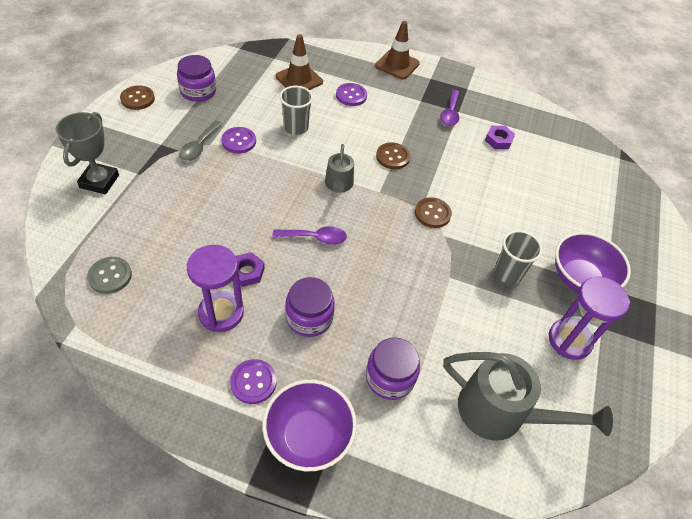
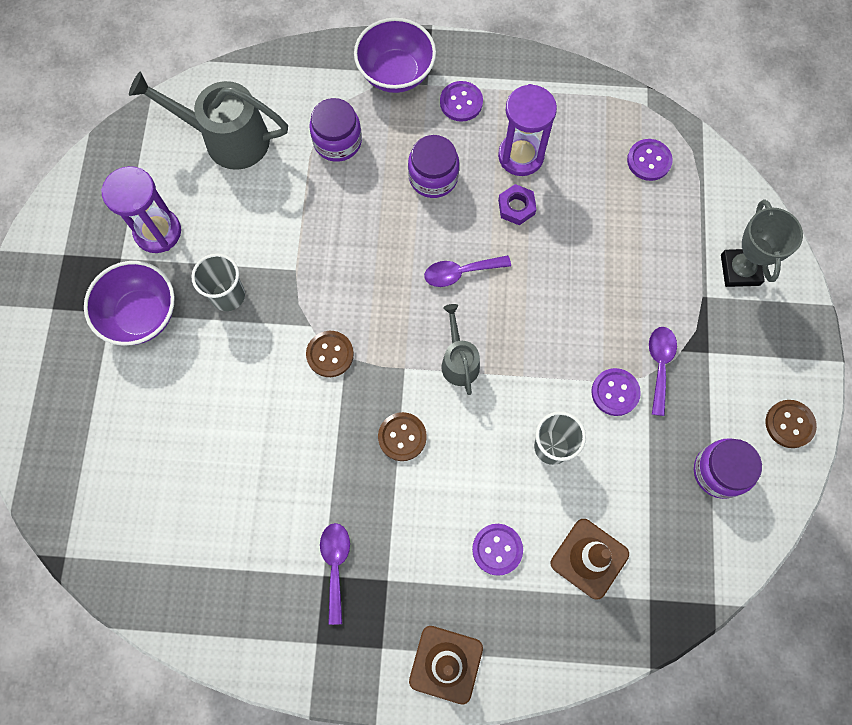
camera: 170 degrees right, 20 degrees up
grey button [87,257,132,294] -> purple button [627,139,673,181]
grey spoon [179,121,222,161] -> purple spoon [649,327,677,416]
purple nut [485,126,515,149] -> none

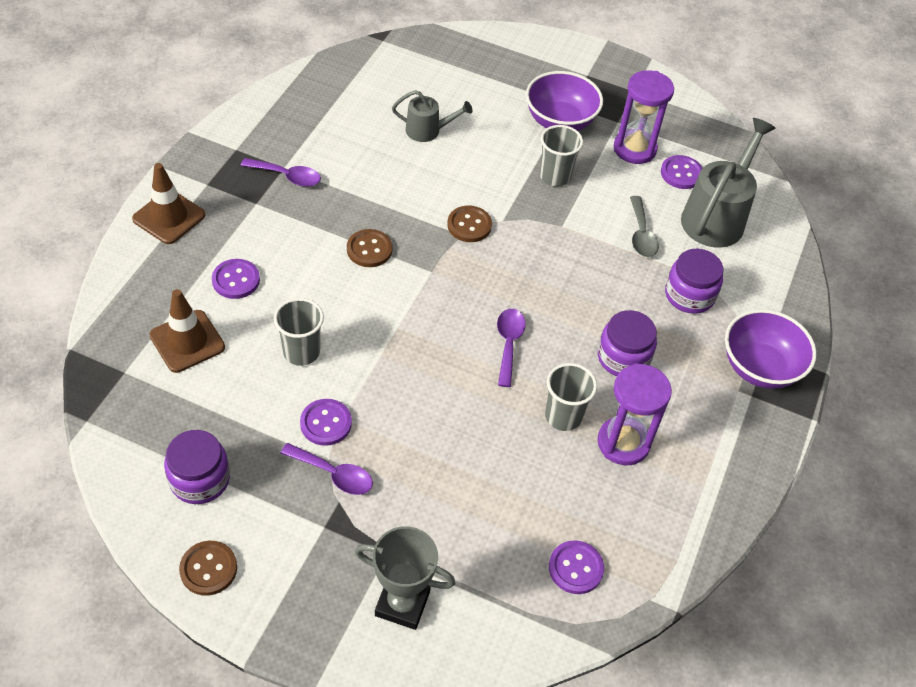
camera: 105 degrees right, 20 degrees down
purple button [440,81,483,122] -> purple button moved to [661,155,702,189]
grey watering can [441,304,480,395] -> grey watering can moved to [392,90,473,142]
purple nut [498,184,537,225] -> grey cup [545,363,597,431]
none -> grey spoon [630,196,659,257]

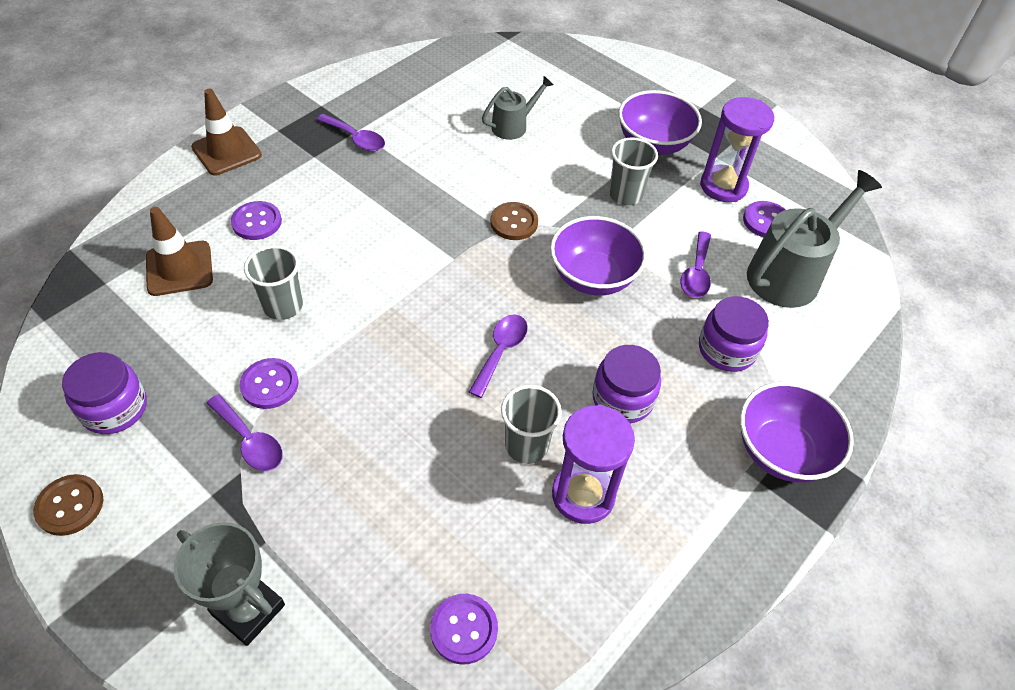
camera: 20 degrees right, 0 degrees up
brown button [347,229,393,267] -> none
grey watering can [392,90,473,142] -> grey watering can turned 60 degrees counterclockwise [482,76,553,140]
grey spoon [630,196,659,257] -> purple spoon [680,231,711,298]
none -> purple bowl [550,216,647,296]

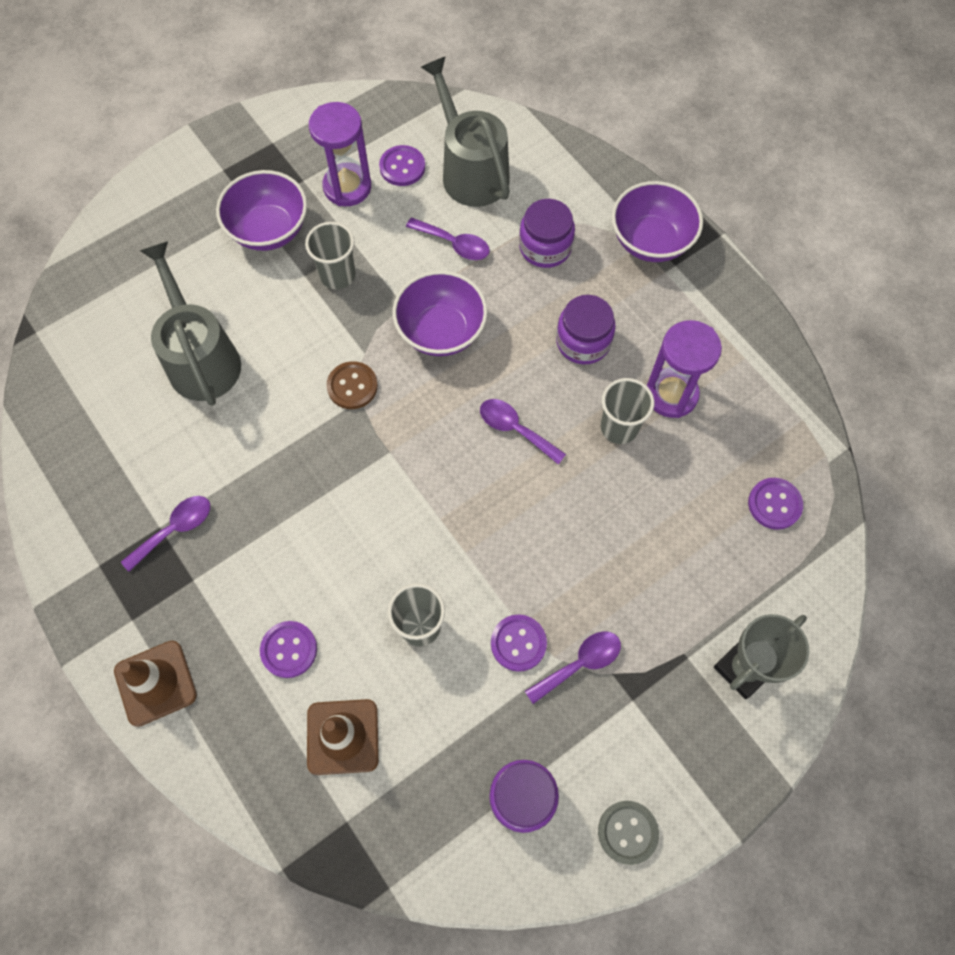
camera: 75 degrees left, 15 degrees up
brown button [33,474,103,536] -> grey button [598,801,659,865]
grey watering can [482,76,553,140] -> grey watering can [140,241,241,406], size x1.80

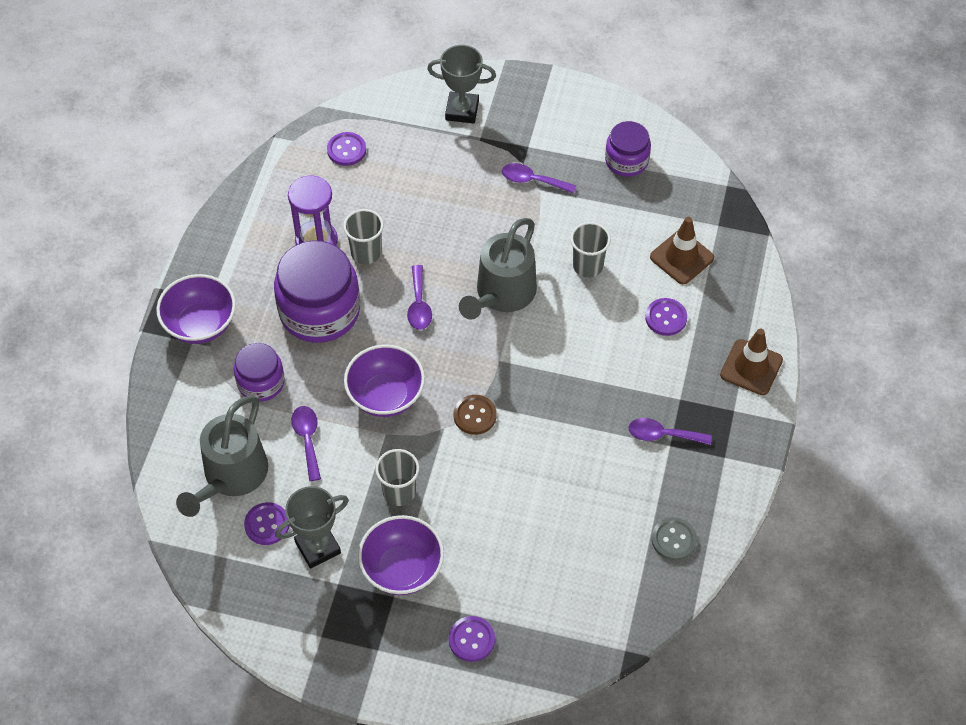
camera: 130 degrees left, 10 degrees down
grey watering can [140,241,241,406] -> grey watering can moved to [459,218,537,320]
purple hourglass [309,102,371,206] -> grey trophy [275,486,349,569]
purple button [491,615,547,672] -> purple button moved to [449,616,495,662]
purple jar [556,295,616,364] -> purple jar [274,241,360,343], size x1.76
grey button [598,801,659,865] -> grey button moved to [652,517,697,561]

